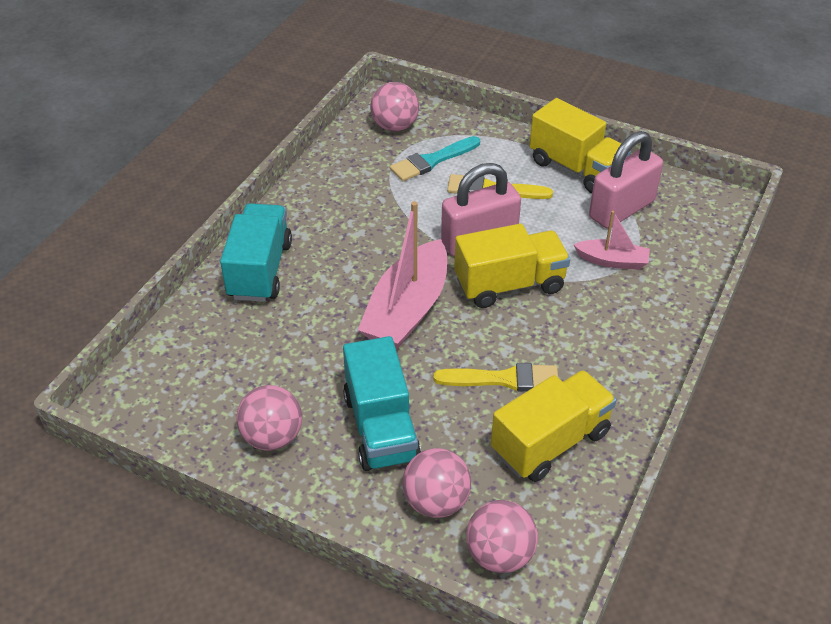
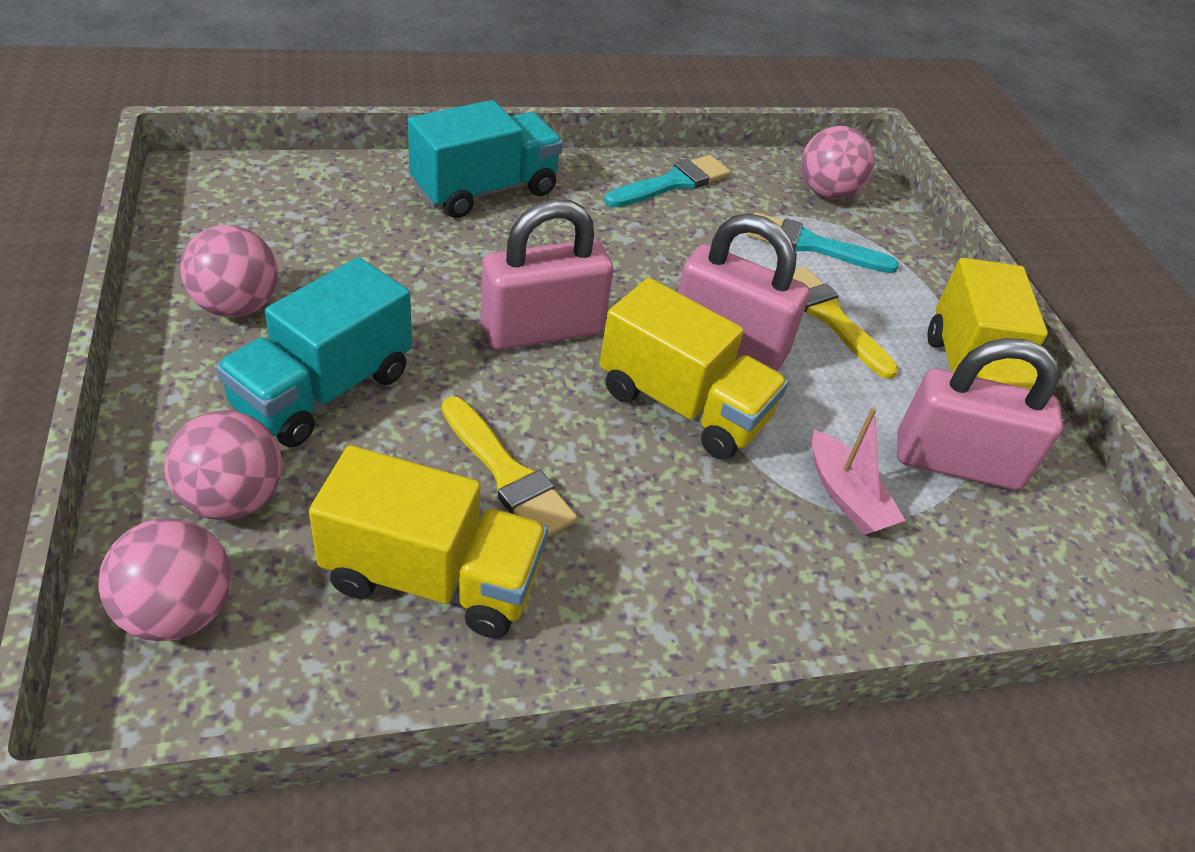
camera: 45 degrees right, 0 degrees up
pink boat [358,201,447,350] -> pink padlock [481,199,614,350]
none -> turquoise brush [604,155,731,208]

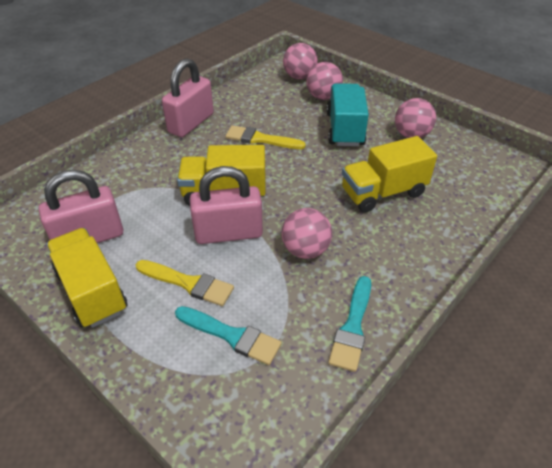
camera: 150 degrees right, 0 degrees up
yellow truck [309,445,548,638] -> yellow truck moved to [342,136,437,213]
turquoise truck [408,100,563,218] -> none
pink padlock [481,199,614,350] -> pink padlock moved to [162,58,214,137]
turquoise brush [747,212,899,273] -> turquoise brush turned 45 degrees clockwise [175,306,282,365]
pink ball [801,126,875,200] -> pink ball moved to [282,208,332,259]
pink boat [812,407,906,534] -> none

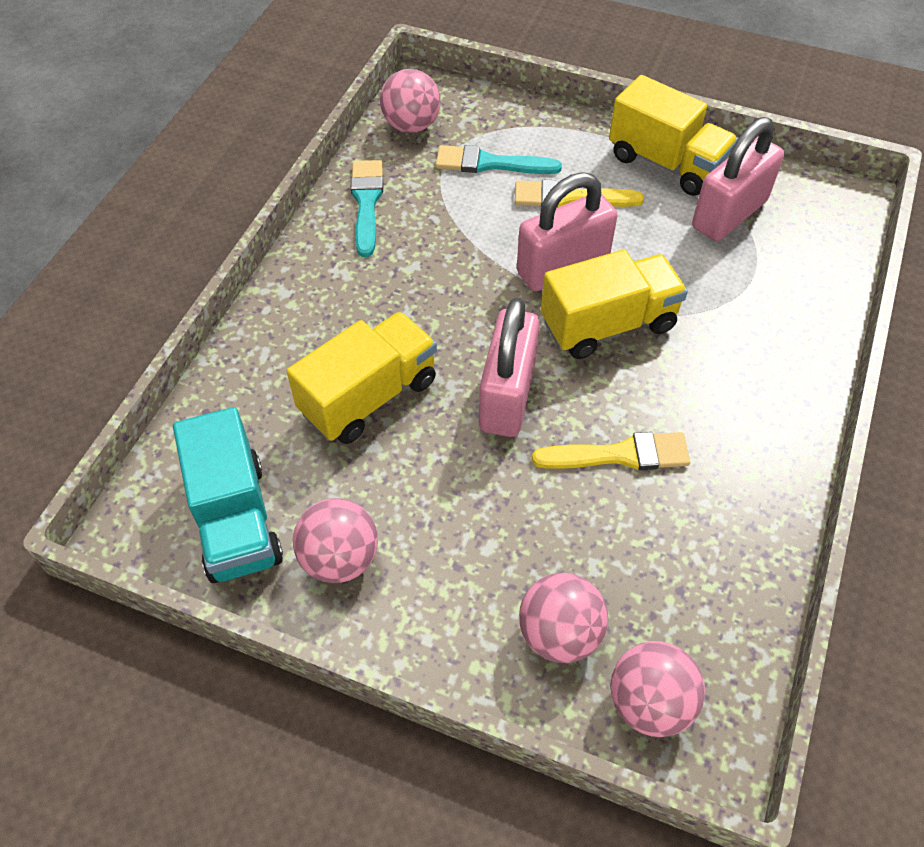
camera: 160 degrees right, 10 degrees up
pink padlock [162,58,214,137] -> pink padlock moved to [479,298,540,437]
pink ball [282,208,332,259] -> pink ball moved to [380,69,441,133]
turquoise truck [326,83,369,146] -> turquoise truck moved to [173,407,283,583]

